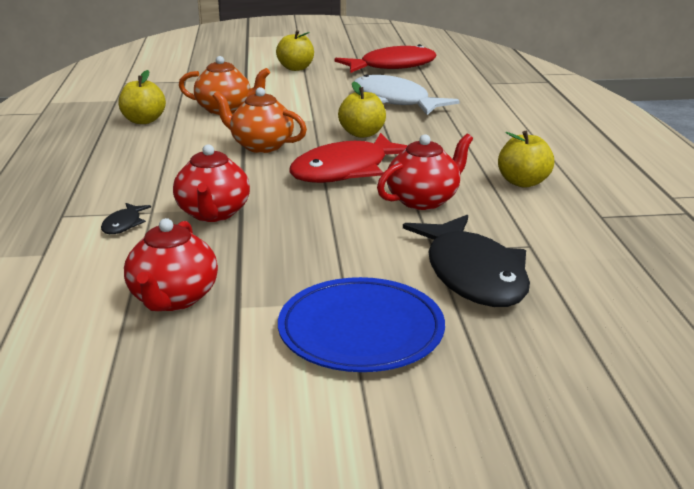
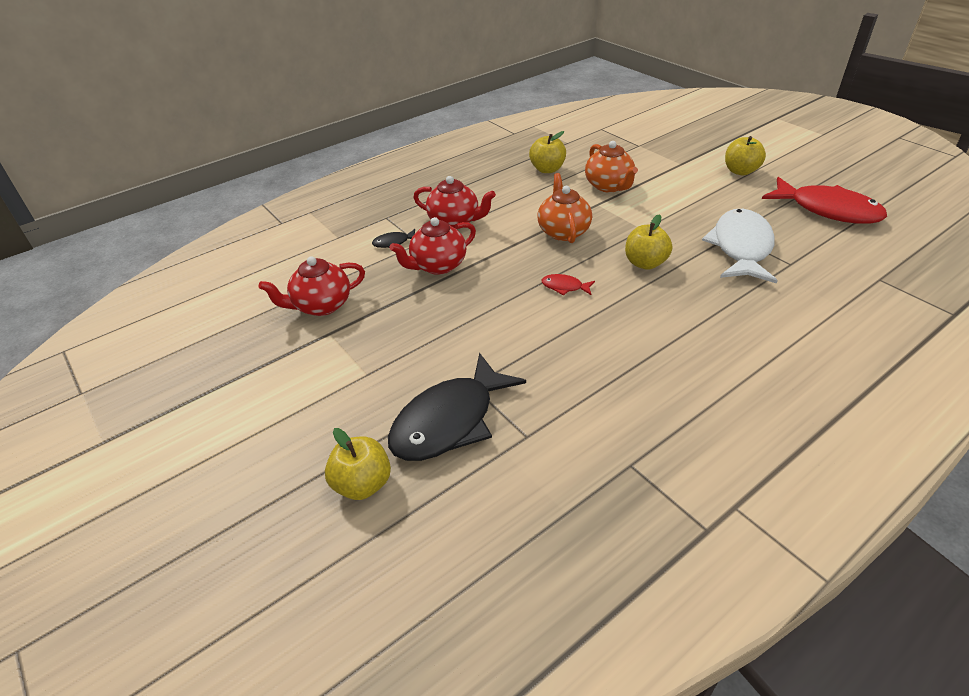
camera: 60 degrees right, 15 degrees up
blue plate [278,277,445,372] -> none
red fish [289,133,408,183] -> red fish [542,274,595,296], size x0.42
red teapot [377,134,473,210] -> red teapot moved to [413,176,496,229]
yellow apple [498,131,554,188] -> yellow apple moved to [325,428,391,500]

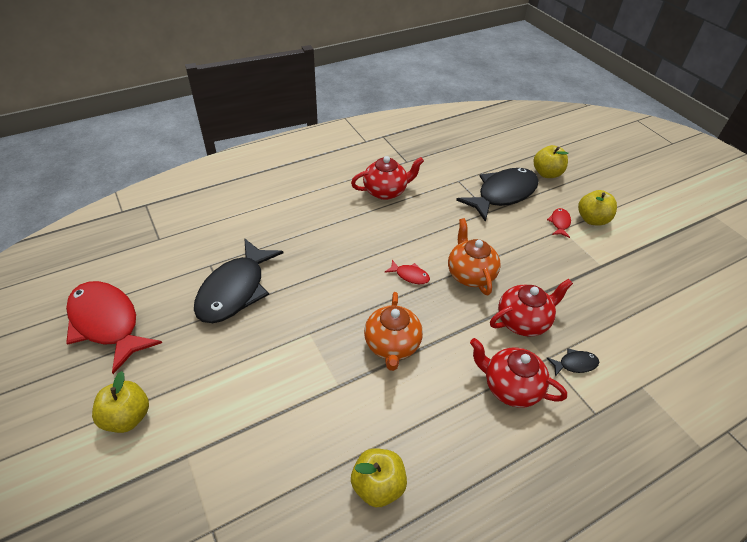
camera: 175 degrees left, 5 degrees up
red teapot [259,256,365,316] -> red teapot moved to [351,156,424,200]
orange teapot [585,141,638,193] -> orange teapot moved to [448,218,501,295]
yellow apple [625,214,672,270] -> yellow apple moved to [578,190,617,225]
white fish [702,209,778,284] -> black fish [194,238,283,323]
none -> red fish [547,208,571,238]

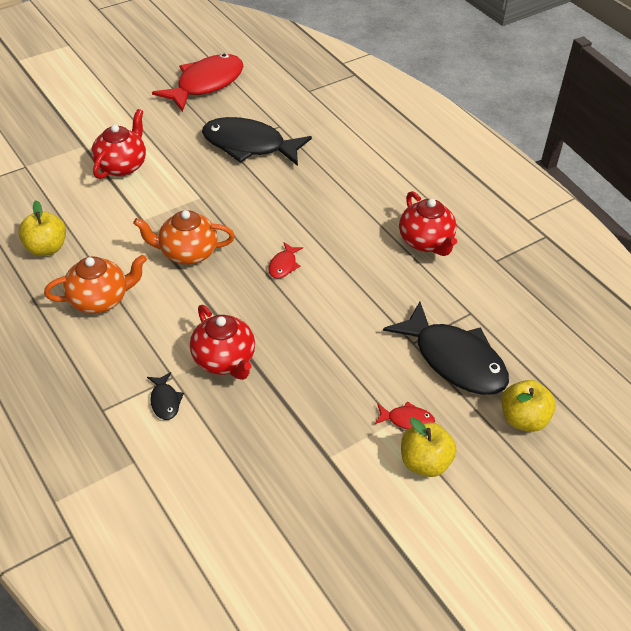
camera: 85 degrees right, 0 degrees up
yellow apple [92,371,149,433] -> none
orange teapot [448,218,501,295] -> orange teapot moved to [44,255,147,314]
red teapot [470,338,567,408] -> red teapot moved to [91,109,146,179]

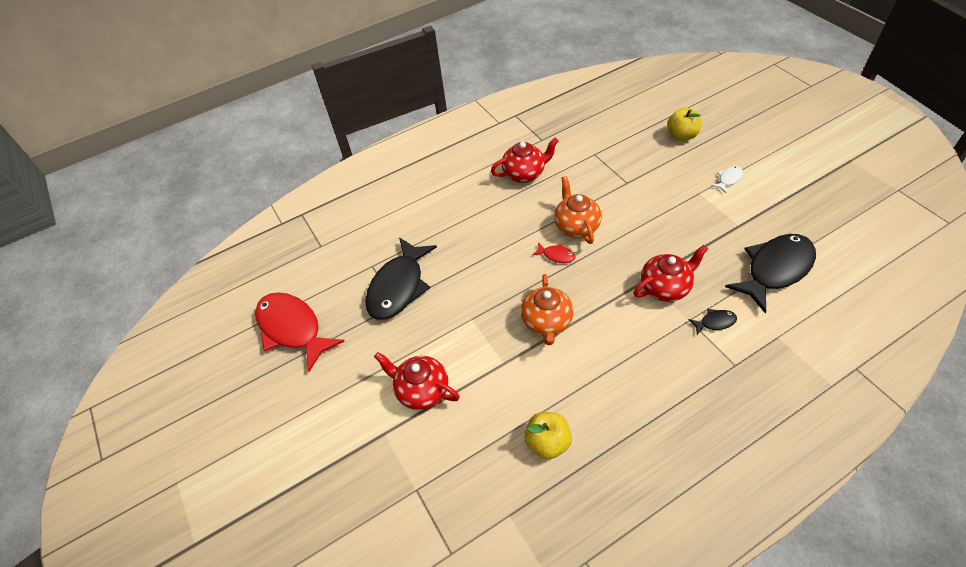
camera: 80 degrees left, 5 degrees up
orange teapot [44,255,147,314] -> orange teapot moved to [554,176,602,244]
red fish [375,401,435,429] -> none
black fish [383,302,509,395] -> black fish moved to [725,234,816,314]
yellow apple [401,418,457,477] -> white fish [711,166,743,193]

